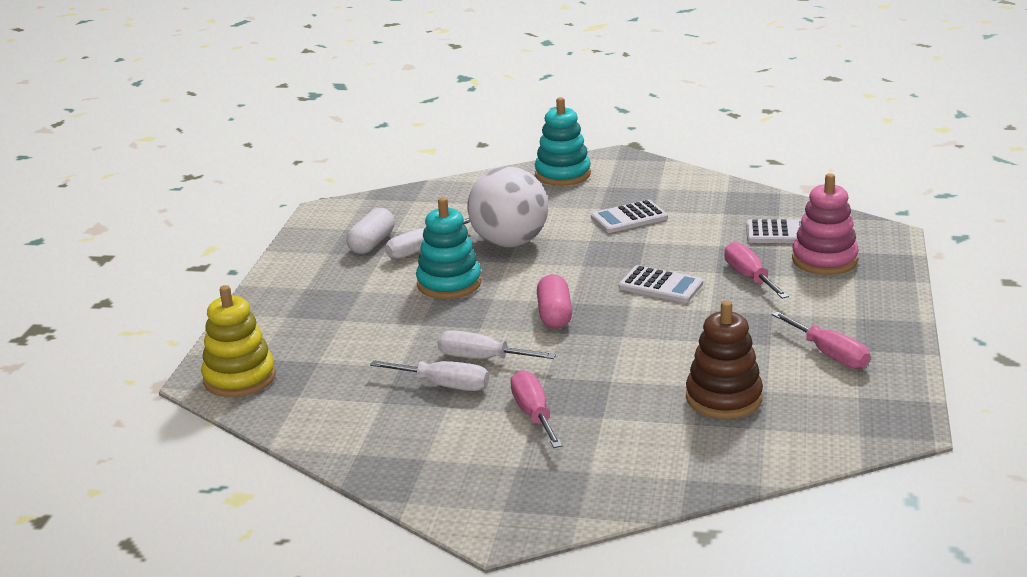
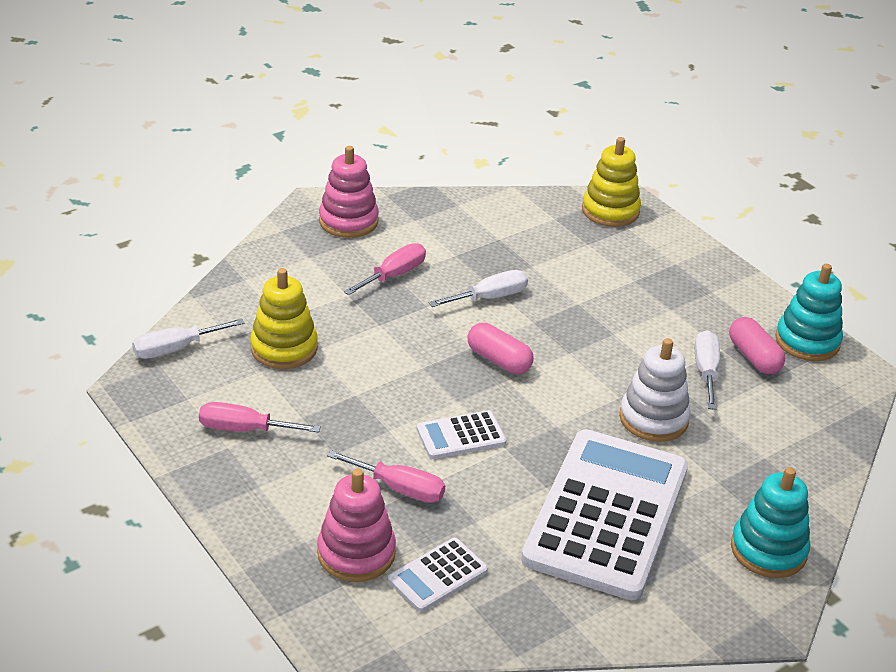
camera: 130 degrees right, 10 degrees up
white capsule [347,208,394,254] -> pink capsule [729,317,785,374]
white screwdriver [370,360,489,391] -> white screwdriver moved to [132,318,245,359]
turquoise stacking toy [416,197,482,299] -> turquoise stacking toy moved to [775,264,843,361]
white ball [468,167,548,247] -> white stacking toy [619,338,691,442]
pink screwdriver [511,370,562,448] -> pink screwdriver turned 75 degrees counterclockwise [344,243,426,295]
white calculator [591,200,668,233] -> white calculator [521,429,688,600], size x2.34
brown stacking toy [686,300,763,419] -> yellow stacking toy [250,268,318,369]
none -> pink stacking toy [319,146,379,238]

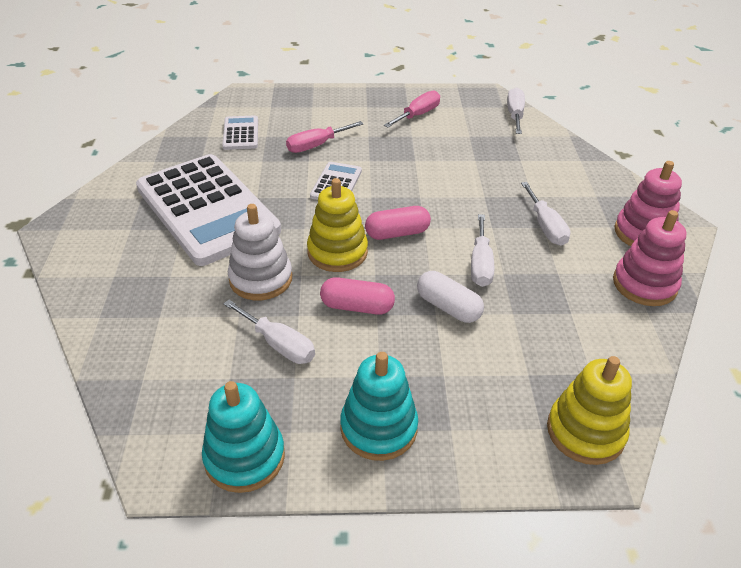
camera: 125 degrees right, 5 degrees up
yellow stacking toy [250,268,318,369] -> yellow stacking toy moved to [307,178,368,272]
pink stacking toy [317,469,396,582] -> pink stacking toy moved to [613,210,686,306]
pink screwdriver [344,243,426,295] -> white screwdriver [521,182,571,246]
pink capsule [729,317,785,374] -> pink capsule moved to [320,277,395,314]
turquoise stacking toy [731,467,810,578] -> turquoise stacking toy moved to [340,352,418,461]
none -> white capsule [417,271,484,323]

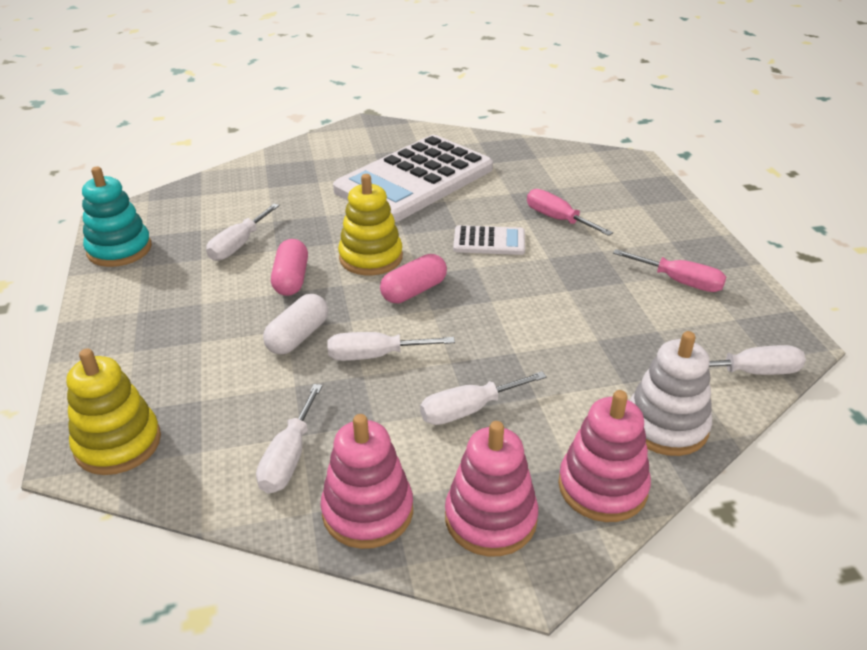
camera: 80 degrees right, 5 degrees down
white calculator [222,115,258,150] -> none
white stacking toy [228,204,292,300] -> white stacking toy moved to [629,331,712,456]
turquoise stacking toy [340,352,418,461] -> none
pink capsule [365,206,431,240] -> pink capsule turned 75 degrees clockwise [380,254,447,303]
none -> white screwdriver [256,384,322,494]
none -> pink stacking toy [558,390,651,522]

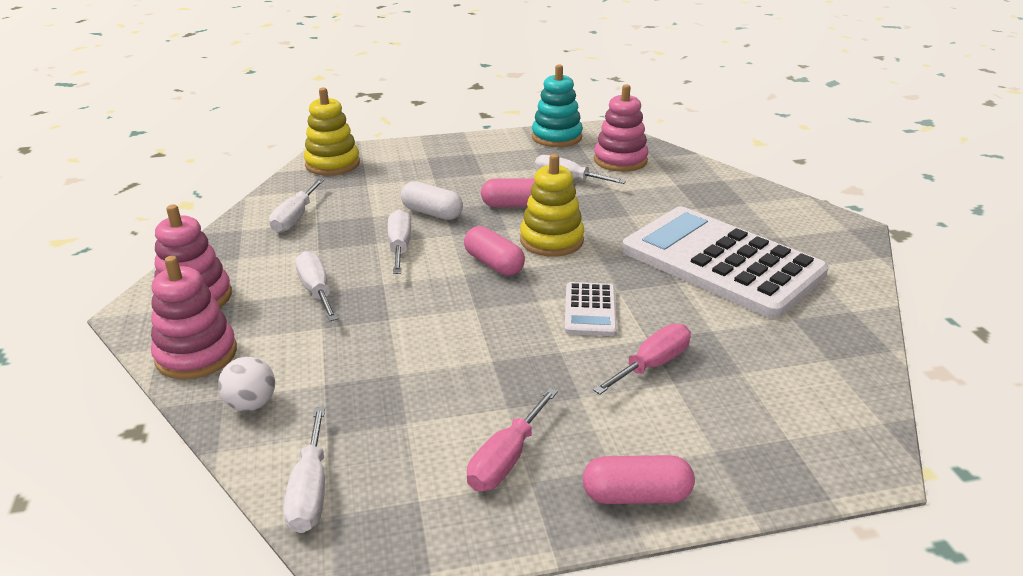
camera: 90 degrees right, 5 degrees down
white screwdriver [256,384,322,494] -> white screwdriver turned 90 degrees counterclockwise [269,179,324,233]
pink stacking toy [321,414,413,549] -> pink stacking toy moved to [594,84,648,172]
white stacking toy [629,331,712,456] -> white ball [218,357,275,411]
none -> pink capsule [583,455,695,504]

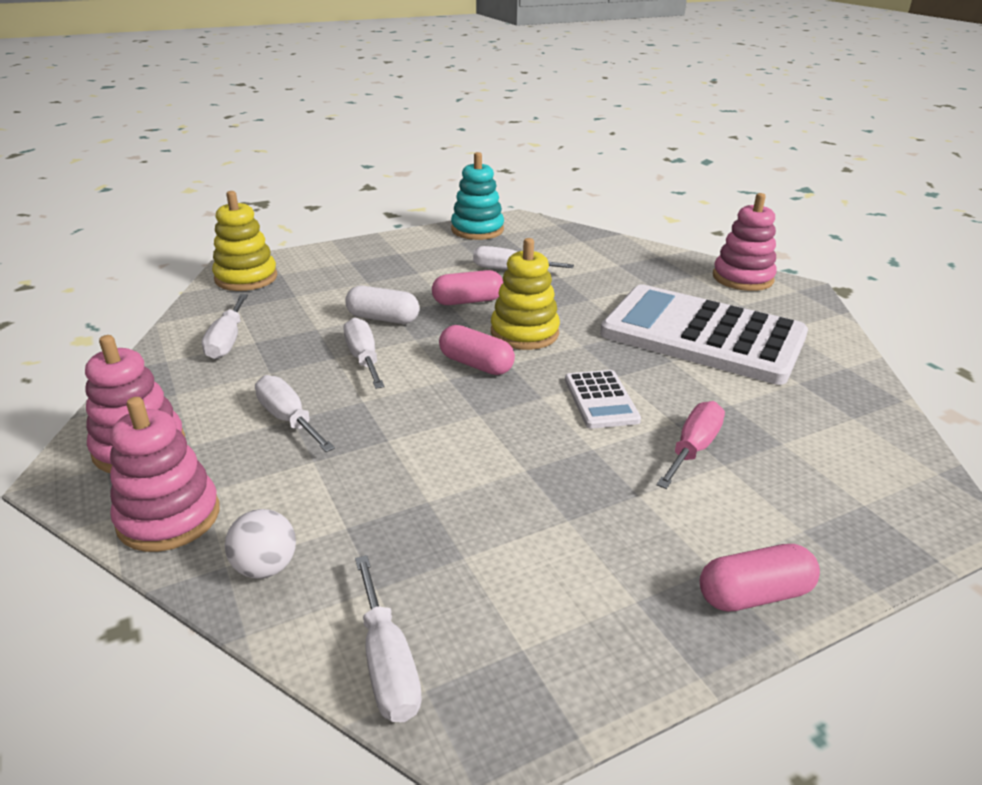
camera: 15 degrees left, 0 degrees up
pink screwdriver [467,388,558,491] -> none
pink stacking toy [594,84,648,172] -> pink stacking toy moved to [713,193,777,291]

